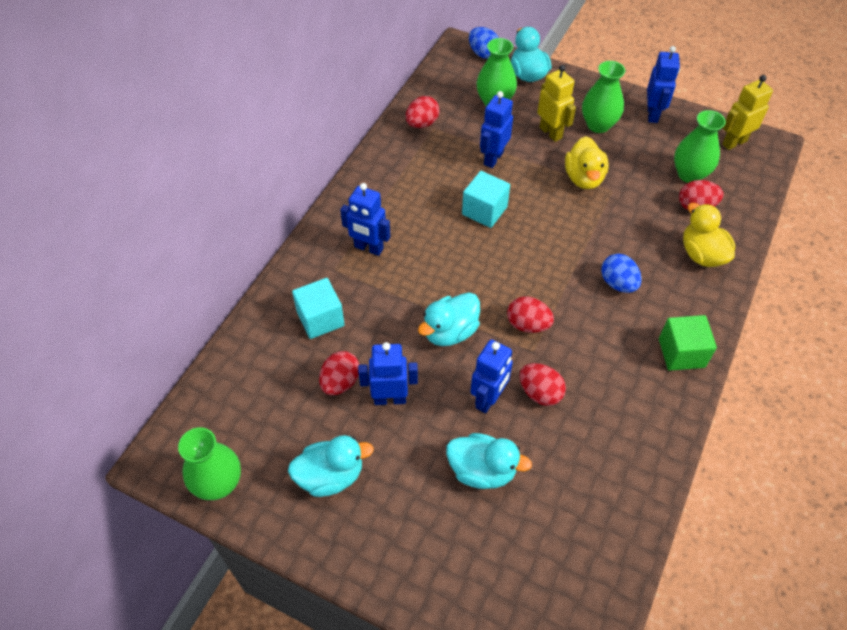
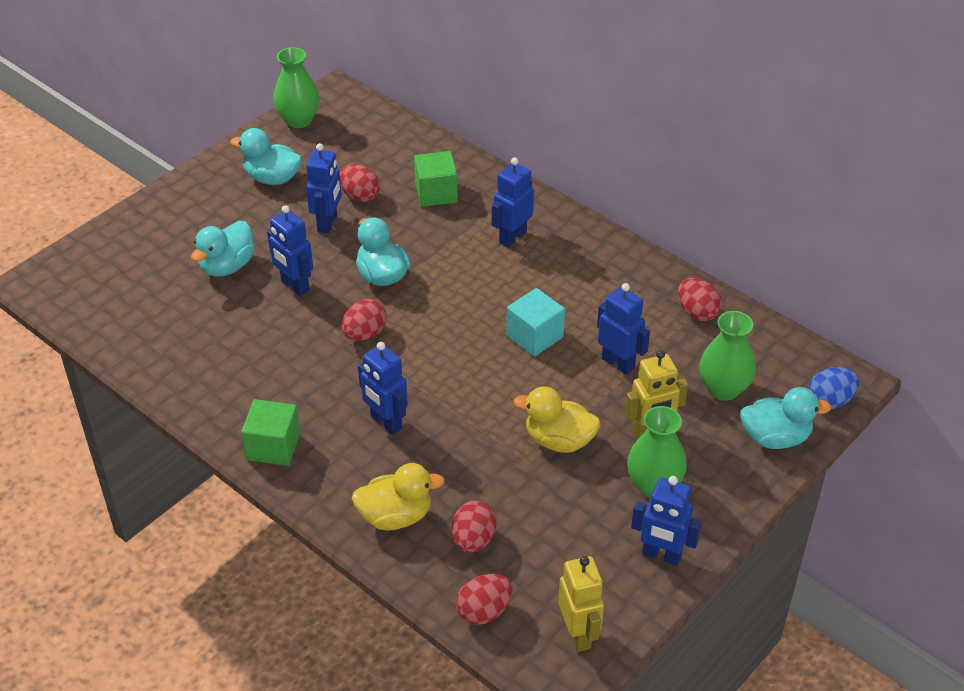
camera: 105 degrees right, 10 degrees down
turquoise duck [288,435,374,497] -> turquoise duck turned 105 degrees clockwise [230,128,302,185]
turquoise cube [292,278,345,339] -> green cube [414,151,458,207]
red egg [519,363,566,406] -> red egg moved to [456,574,513,625]
blue egg [601,254,642,293] -> blue robot [358,342,408,435]
green vase [674,110,726,183] -> none

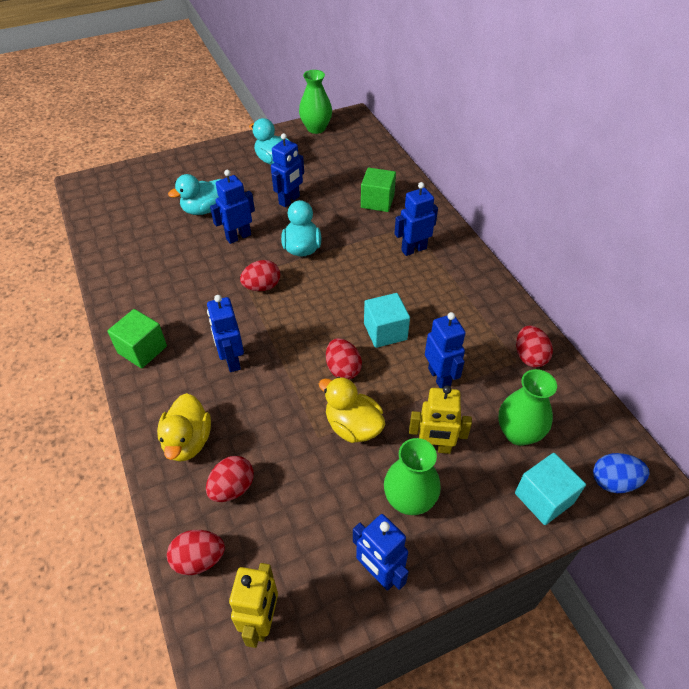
camera: 25 degrees right, 5 degrees up
blue robot [267,205,313,296] -> blue robot turned 75 degrees clockwise [210,170,255,244]
red egg [340,164,380,202] -> red egg moved to [326,338,362,380]
yellow duck [351,463,445,531] -> yellow duck turned 75 degrees clockwise [157,393,211,462]
turquoise duck [740,387,831,449] -> turquoise cube [515,453,586,525]

